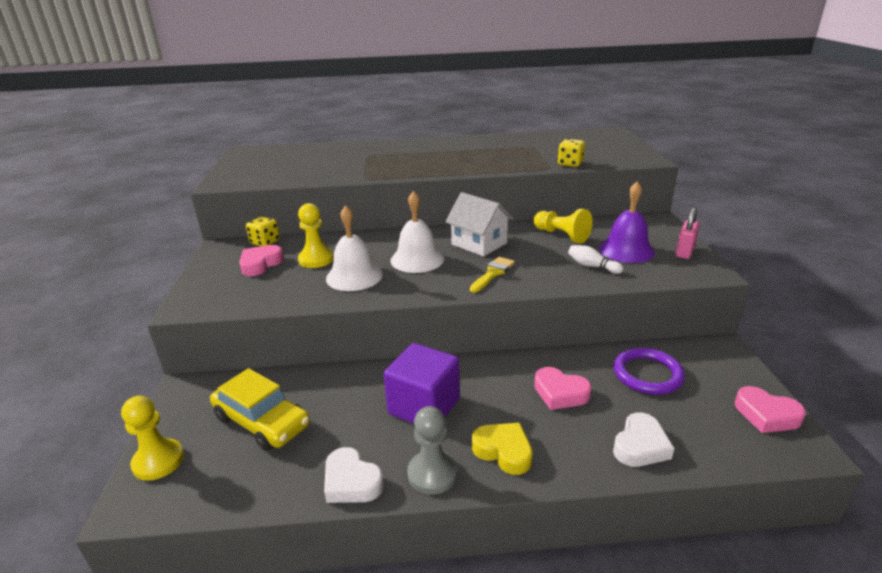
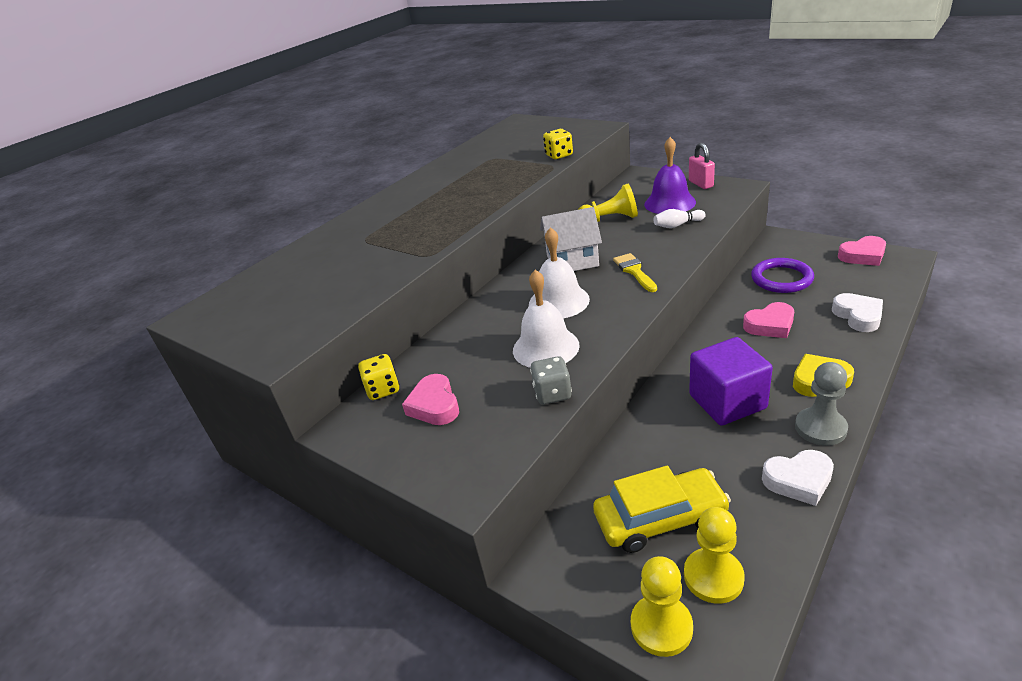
camera: 45 degrees left, 5 degrees up
yellow pawn [298,203,334,268] -> yellow pawn moved to [684,507,745,604]
none -> grey dice [530,356,572,404]

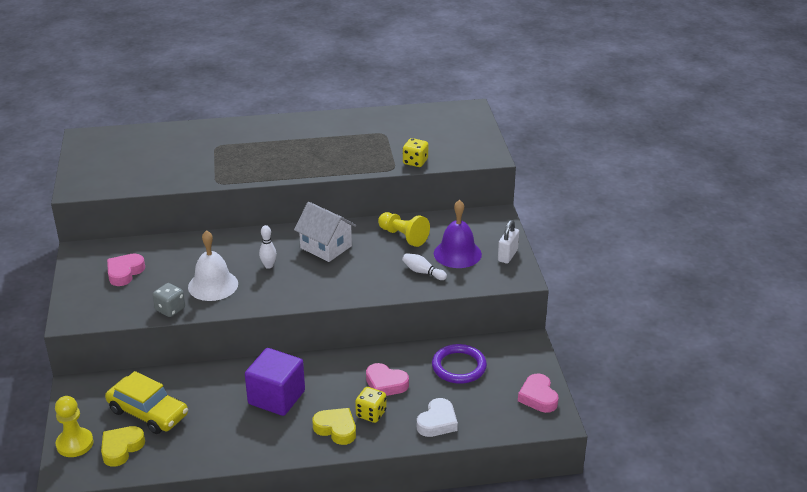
camera: 40 degrees right, 0 degrees up
yellow dice [358,354,399,400] -> yellow dice moved to [355,387,386,423]
white bell [529,227,590,319] -> white bowling pin [259,225,277,269]
yellow brush [613,253,657,292] -> none
yellow pawn [684,507,745,604] -> yellow heart [101,426,145,467]
pink padlock [689,143,715,189] -> white padlock [498,220,519,264]
white heart [762,450,834,506] -> none
grey pawn [795,362,848,446] -> none
pink heart [838,236,886,266] -> pink heart turned 45 degrees clockwise [518,374,559,413]

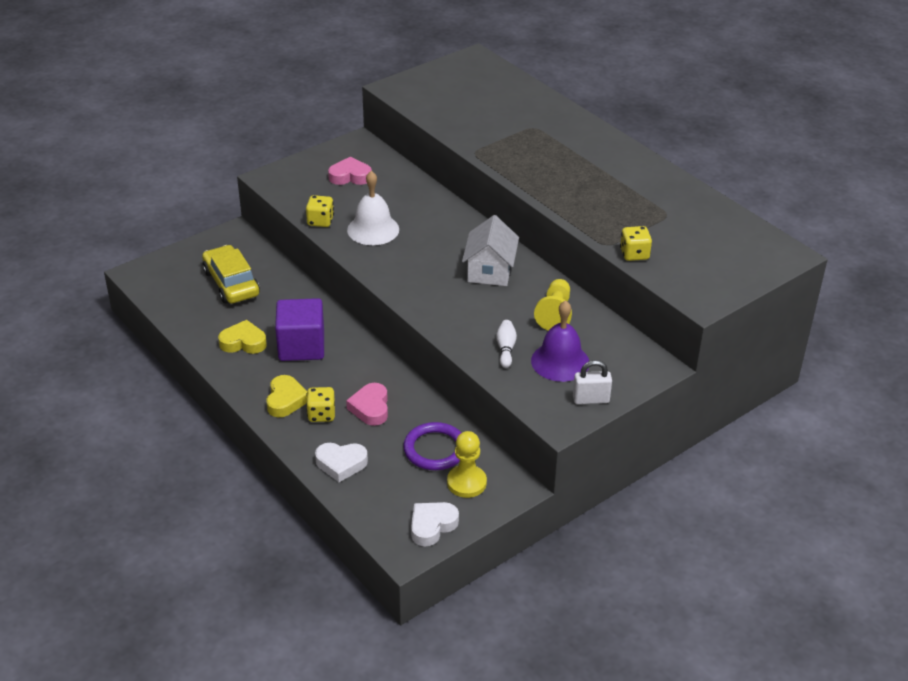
camera: 60 degrees right, 5 degrees up
yellow pawn [55,396,94,457] -> yellow pawn moved to [447,431,487,498]
yellow heart [101,426,145,467] -> yellow heart moved to [218,320,267,354]
yellow car [105,371,188,434] -> yellow car turned 150 degrees clockwise [202,245,260,303]
grey dice [153,283,185,317] -> yellow dice [306,195,334,227]
white bowling pin [259,225,277,269] -> none
pink heart [518,374,559,413] -> white heart [411,502,459,546]

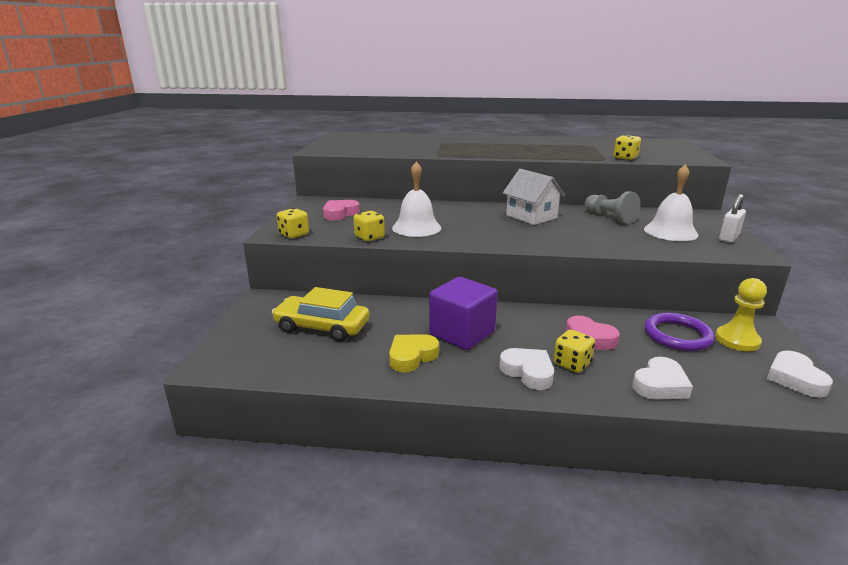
camera: 45 degrees left, 15 degrees down
yellow heart [266,375,307,417] -> white heart [499,348,554,390]
white bowling pin [496,320,517,368] -> none
purple bell [531,300,589,382] -> white bell [644,164,698,241]
yellow pawn [534,279,572,331] -> grey pawn [585,191,640,224]
none -> yellow dice [277,208,309,238]

